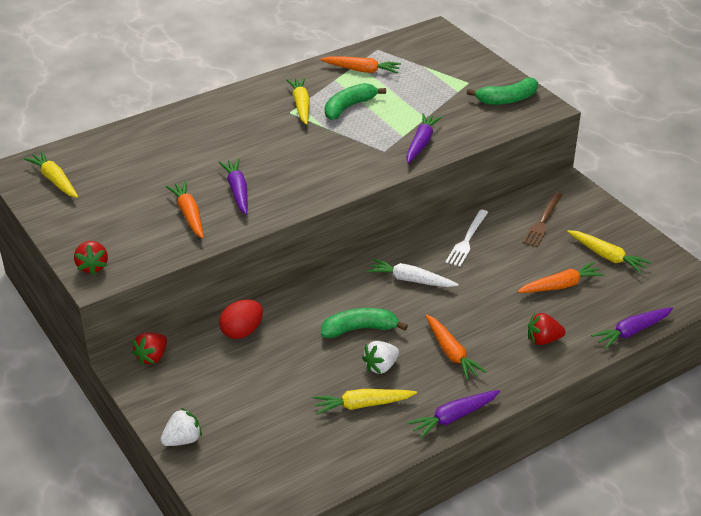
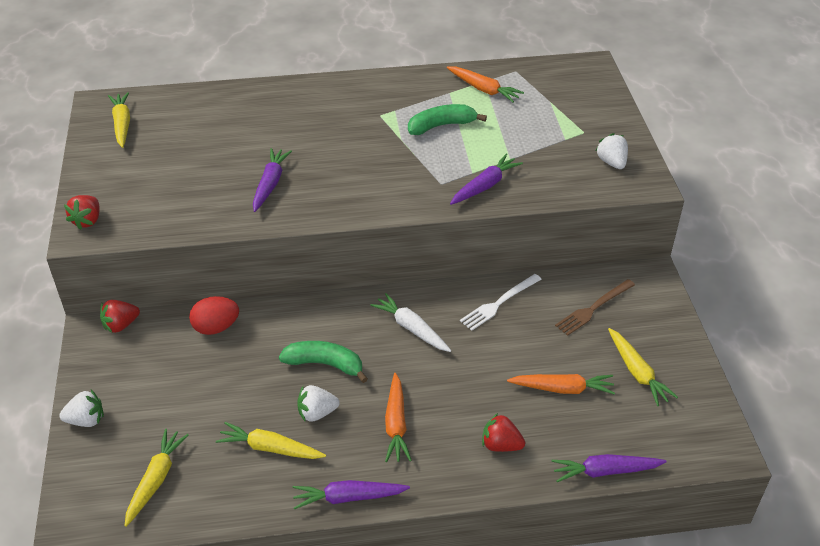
camera: 25 degrees right, 5 degrees up
orange carrot [165,181,204,239] -> none
yellow carrot [286,78,310,125] -> yellow carrot moved to [125,429,189,527]
green banana [467,78,538,105] -> white strawberry [595,133,628,169]

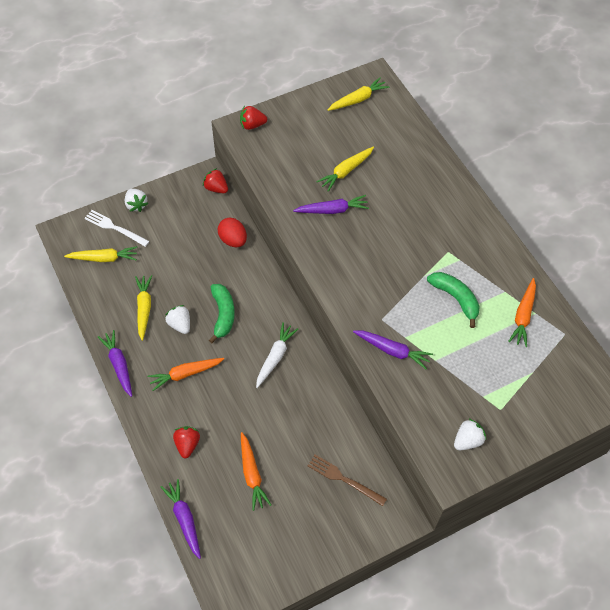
camera: 70 degrees right, 15 degrees up
white fork [460,274,542,331] -> white fork moved to [85,210,150,247]
yellow carrot [608,328,678,406] -> yellow carrot moved to [316,147,374,192]

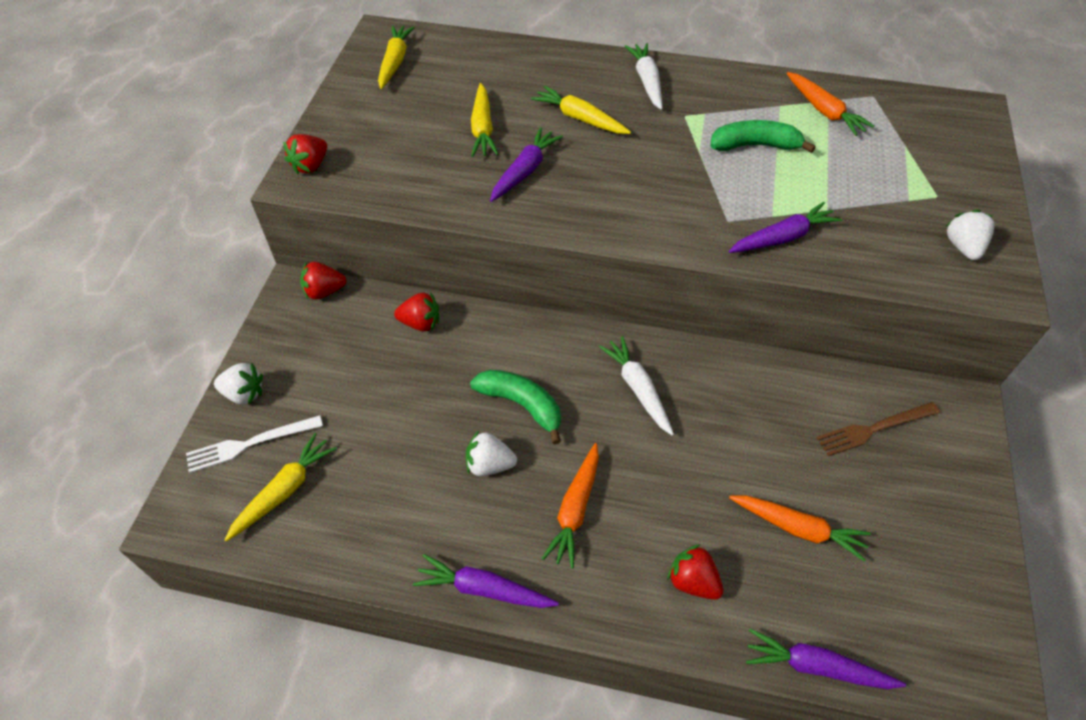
camera: 50 degrees left, 5 degrees down
yellow carrot [135,275,152,341] -> yellow carrot moved to [531,86,631,134]
red egg [217,217,247,247] -> red strawberry [394,292,439,332]
none -> white carrot [625,43,662,110]

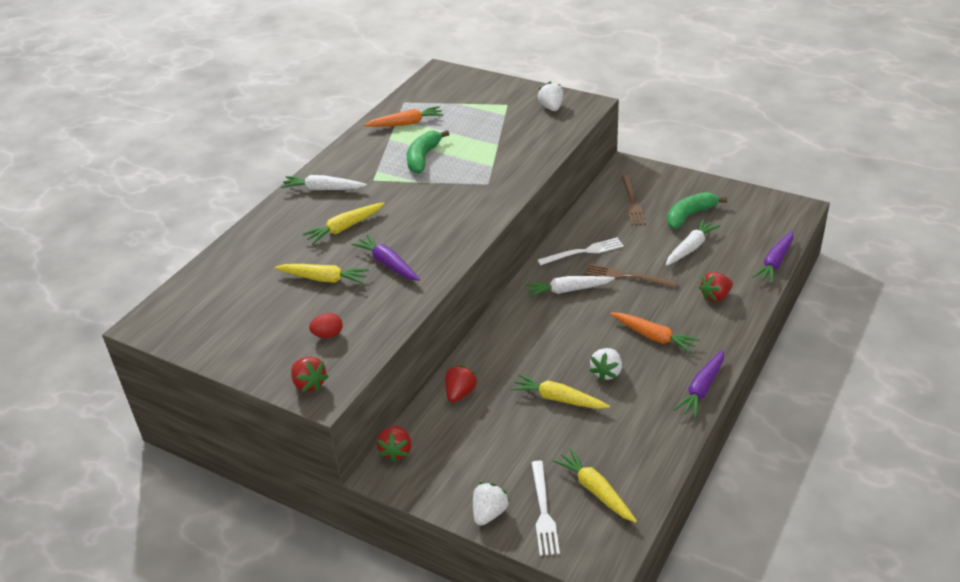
camera: 70 degrees left, 15 degrees down
yellow carrot [378,25,415,89] -> yellow carrot moved to [511,374,610,409]
green banana [470,370,561,444] -> green banana moved to [667,192,727,229]
purple carrot [729,202,842,253] -> none
orange carrot [729,495,871,562] -> white carrot [666,219,720,266]
white strawberry [945,210,994,260] -> white strawberry turned 60 degrees clockwise [538,82,563,111]
none -> red egg [309,313,343,338]
none -> white fork [538,237,624,265]
none -> brown fork [585,264,678,288]

